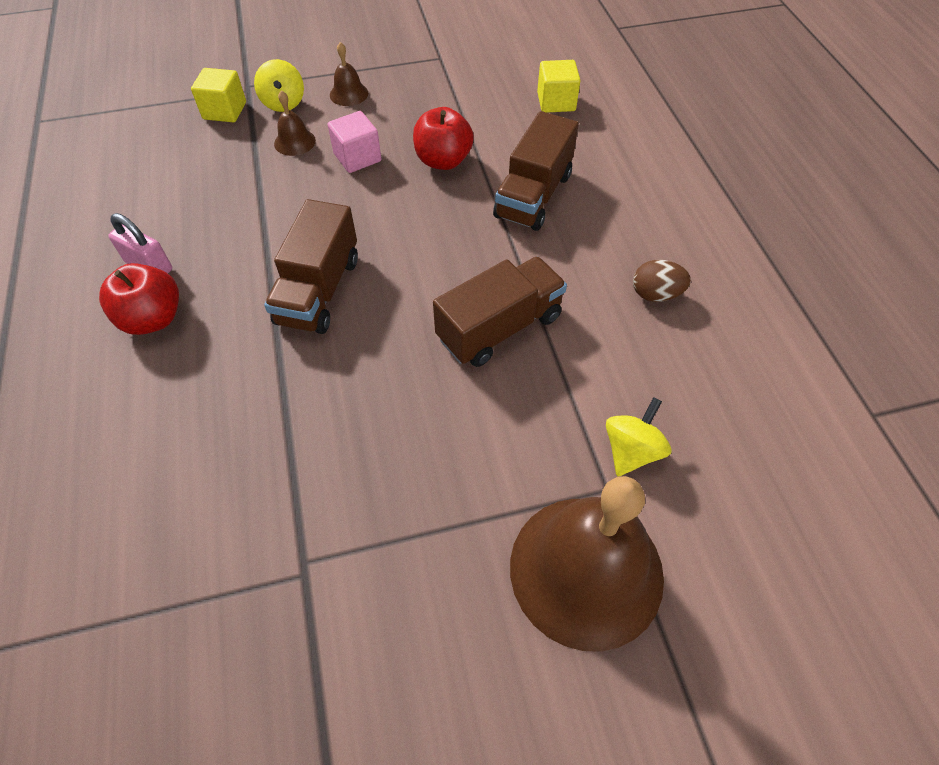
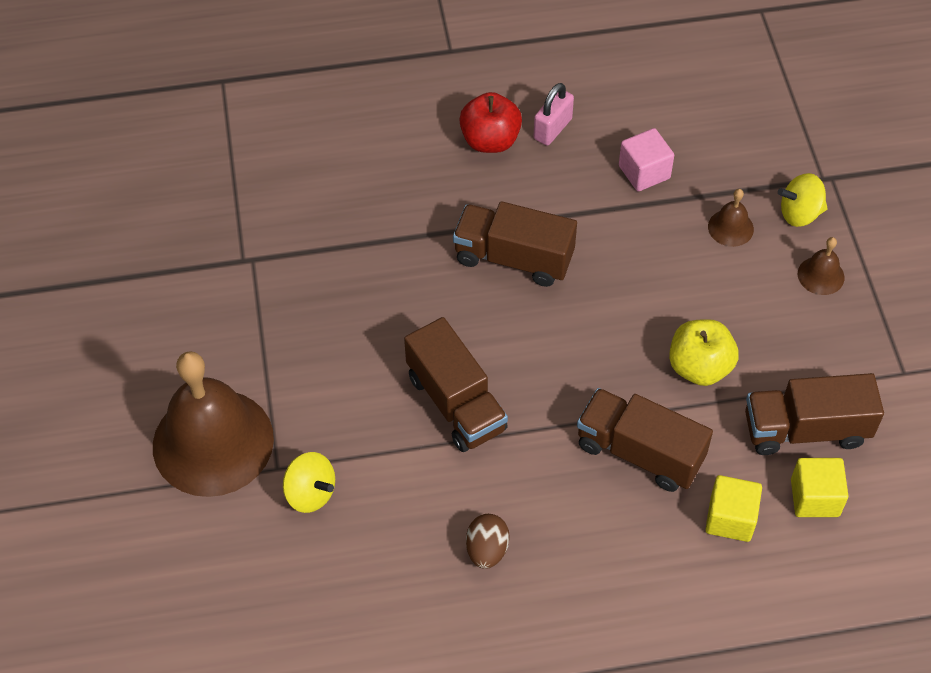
camera: 95 degrees right, 0 degrees up
yellow cube [191,68,246,122] -> yellow cube moved to [705,475,762,542]
pink cube [328,111,381,173] -> pink cube moved to [619,128,674,191]
red apple [413,107,474,170] -> yellow apple [669,319,739,386]
none -> brown truck [745,373,884,455]

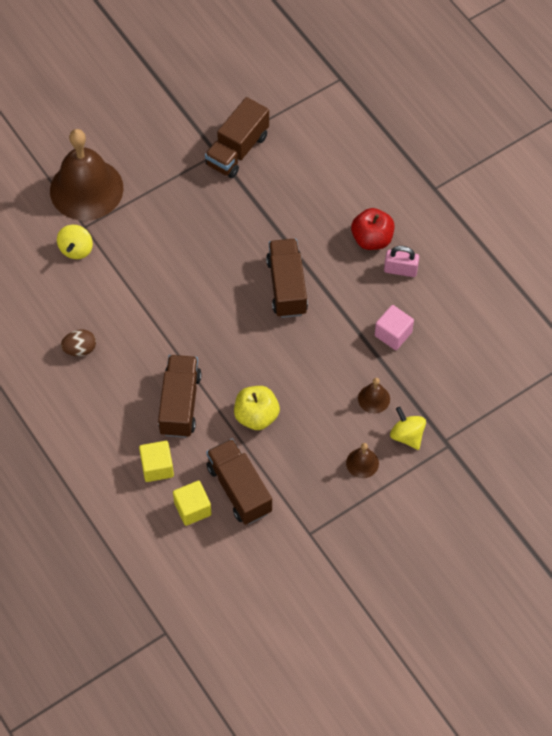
camera: 65 degrees right, 5 degrees up
brown truck [404,317,508,452] -> brown truck moved to [205,97,269,178]

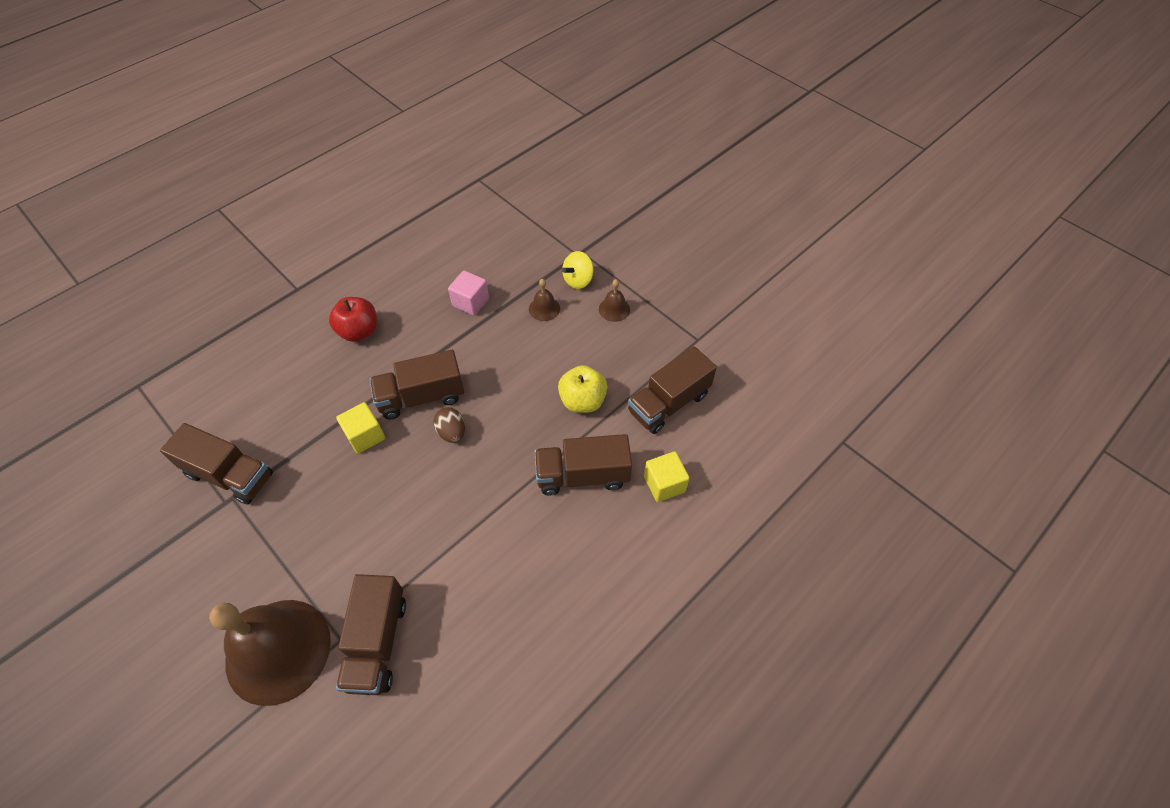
camera: 100 degrees left, 5 degrees down
yellow spinning top [57,225,93,259] -> brown truck [336,574,406,695]
brown egg [61,329,96,356] -> brown egg moved to [434,407,465,443]
yellow cube [173,481,212,526] -> yellow cube moved to [336,402,385,454]
pink padlock [384,246,419,277] -> none

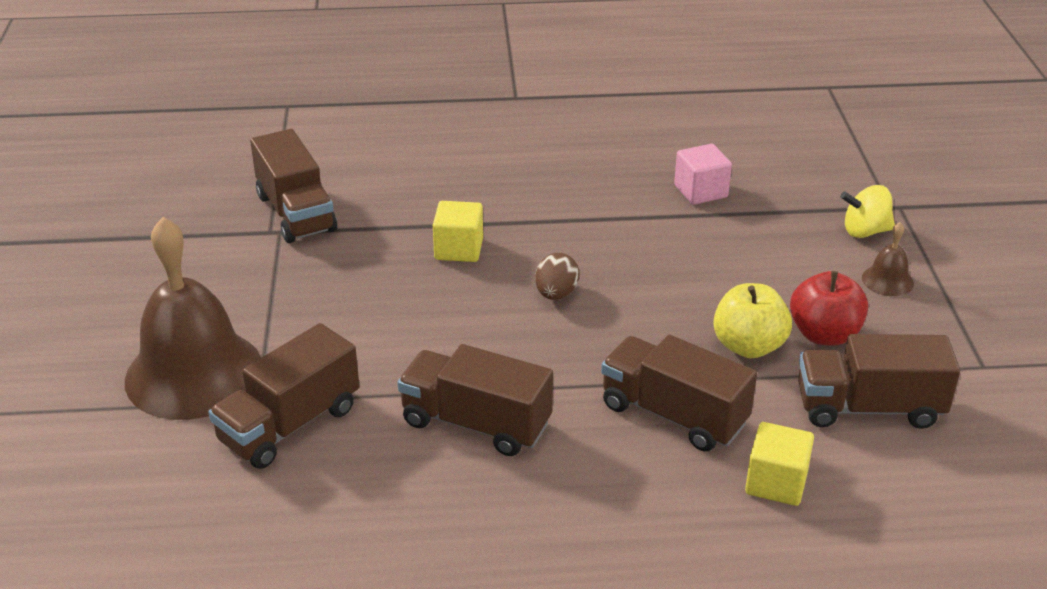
camera: 40 degrees right, 20 degrees down
red apple [329,297,377,342] -> red apple moved to [790,271,868,346]
brown truck [370,350,464,420] -> brown truck moved to [397,344,553,456]
brown bell [529,279,560,321] -> none

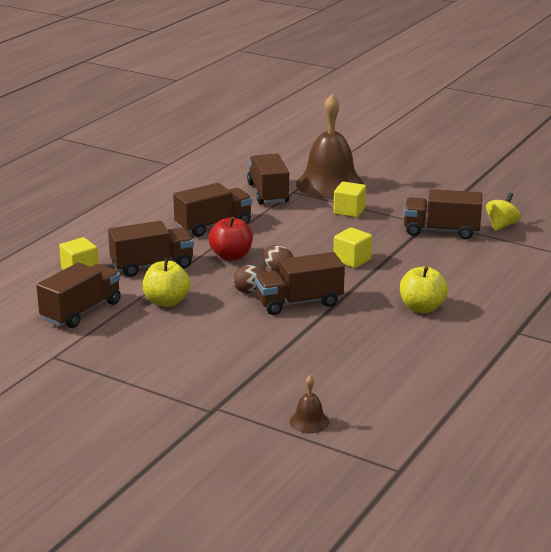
camera: 125 degrees right, 10 degrees down
pink cube [674,144,732,205] -> none
red apple [790,271,868,346] -> red apple moved to [208,217,253,261]
yellow spinning top [840,185,895,238] -> yellow spinning top moved to [486,193,521,231]
brown bell [862,222,914,296] -> brown bell moved to [290,375,329,433]
none -> brown egg [233,265,268,293]
none -> brown truck [255,252,345,315]
none -> yellow cube [333,182,366,218]
none -> yellow apple [400,267,448,313]

